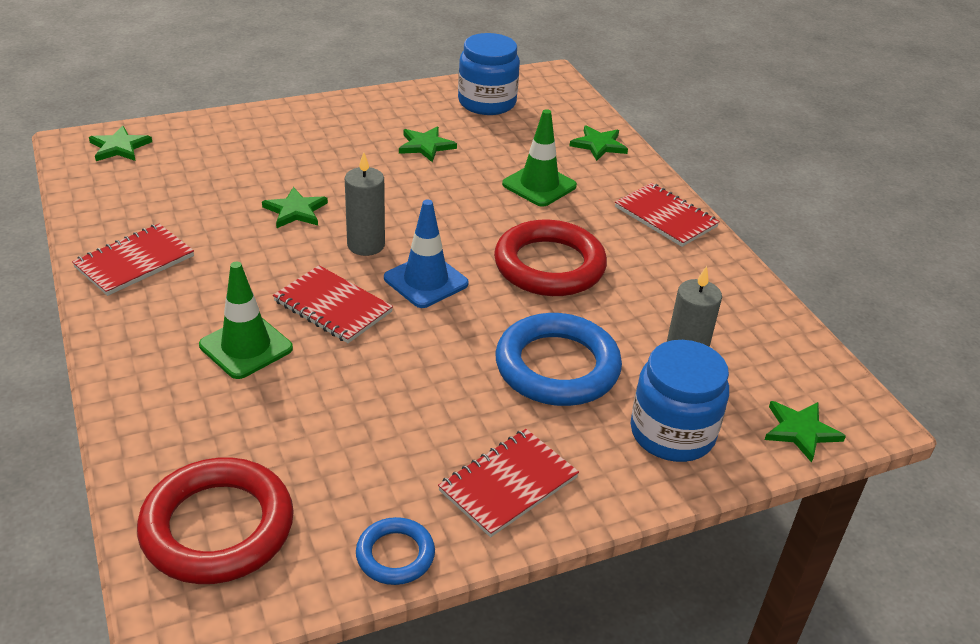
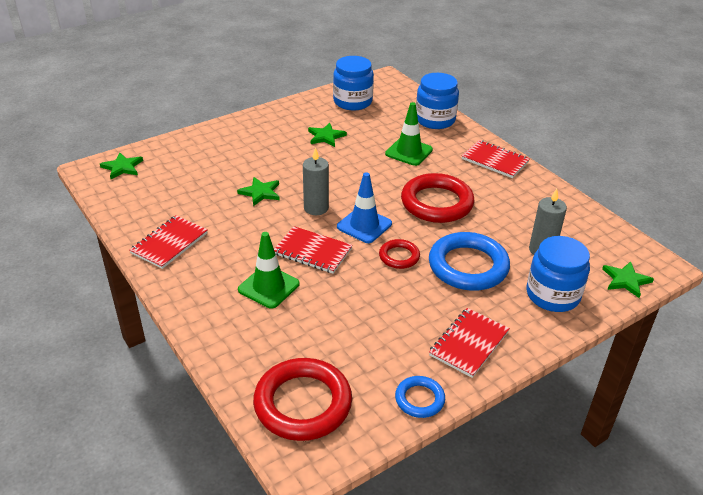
camera: 10 degrees left, 0 degrees up
green star [570,126,628,161] -> blue jar [416,73,459,129]
none -> red ring [379,239,420,269]

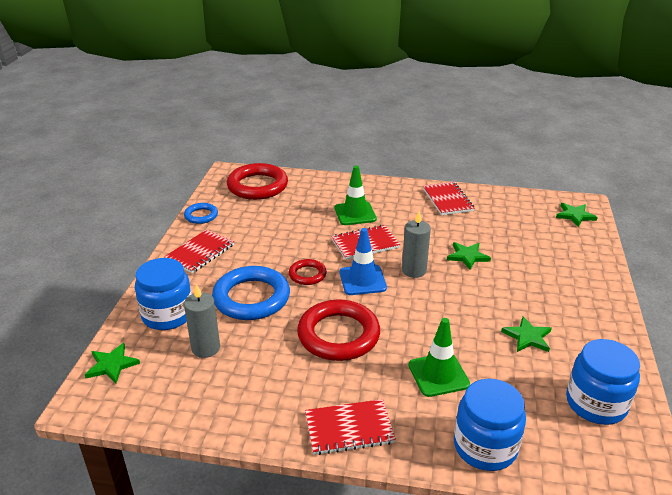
camera: 135 degrees right, 5 degrees down
red notebook [429,308,510,378] -> red notebook turned 45 degrees clockwise [164,229,234,273]

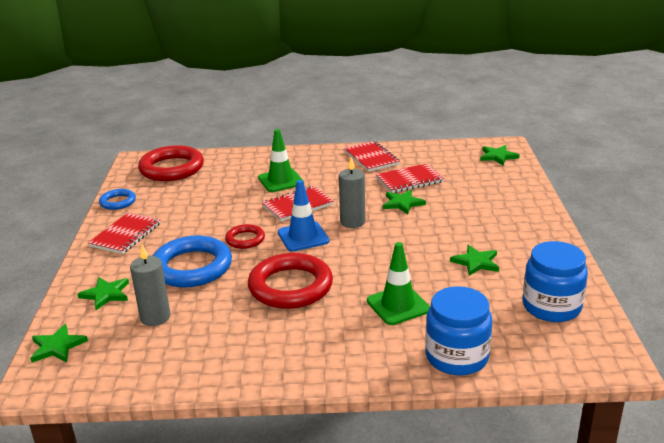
camera: 10 degrees left, 5 degrees down
blue jar [135,258,192,330] -> green star [78,277,129,310]
red notebook [305,399,396,455] -> red notebook moved to [376,163,444,193]

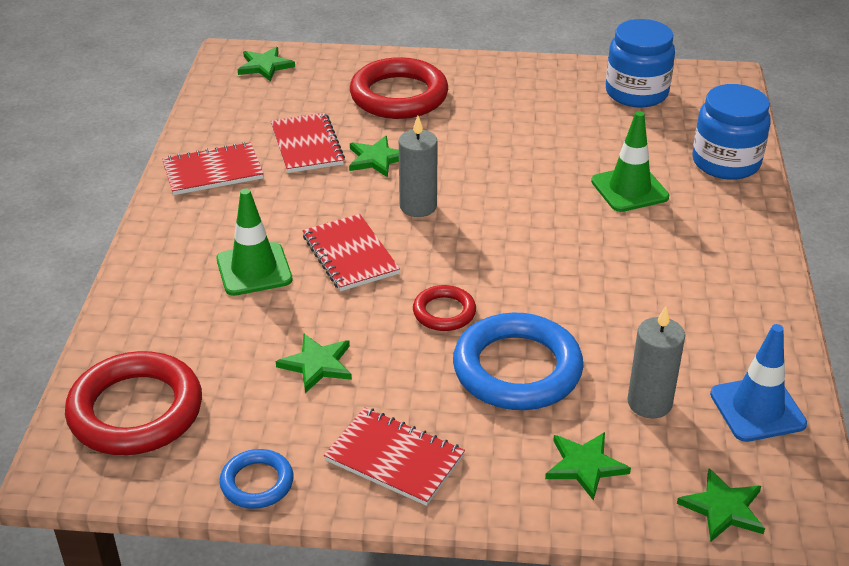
camera: 85 degrees left, 10 degrees up
red ring [248,253,333,309] -> red ring moved to [350,57,448,119]
blue traffic cone [278,180,329,251] -> blue traffic cone moved to [710,324,807,442]
green star [450,245,499,276] -> green star moved to [276,334,352,393]

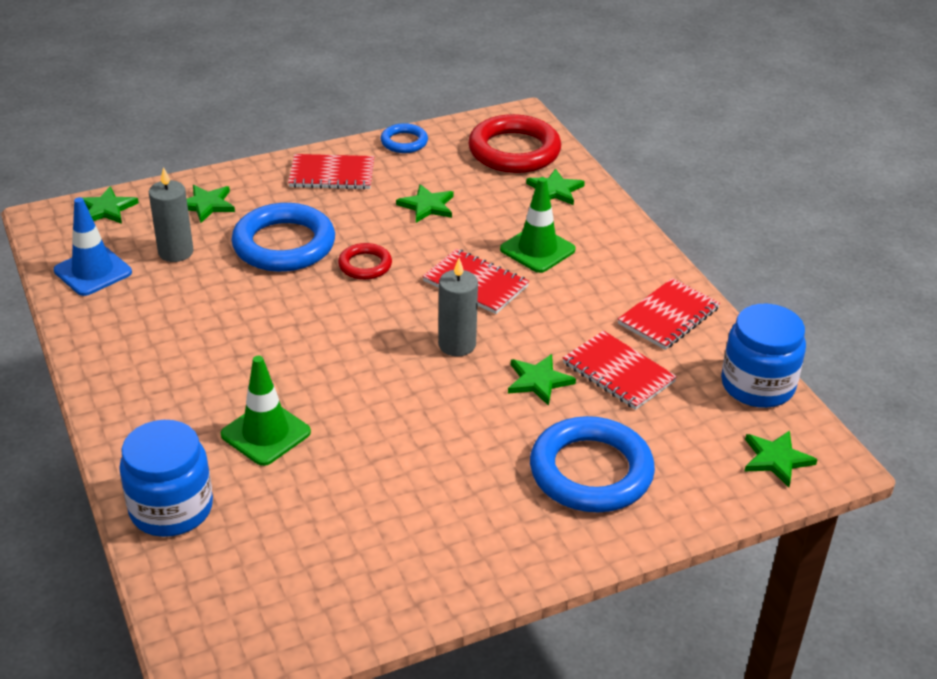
camera: 150 degrees right, 0 degrees up
red ring [350,57,448,119] -> blue ring [530,416,655,512]
blue jar [606,19,675,108] -> blue jar moved to [721,304,806,408]
none -> green star [526,169,585,205]

